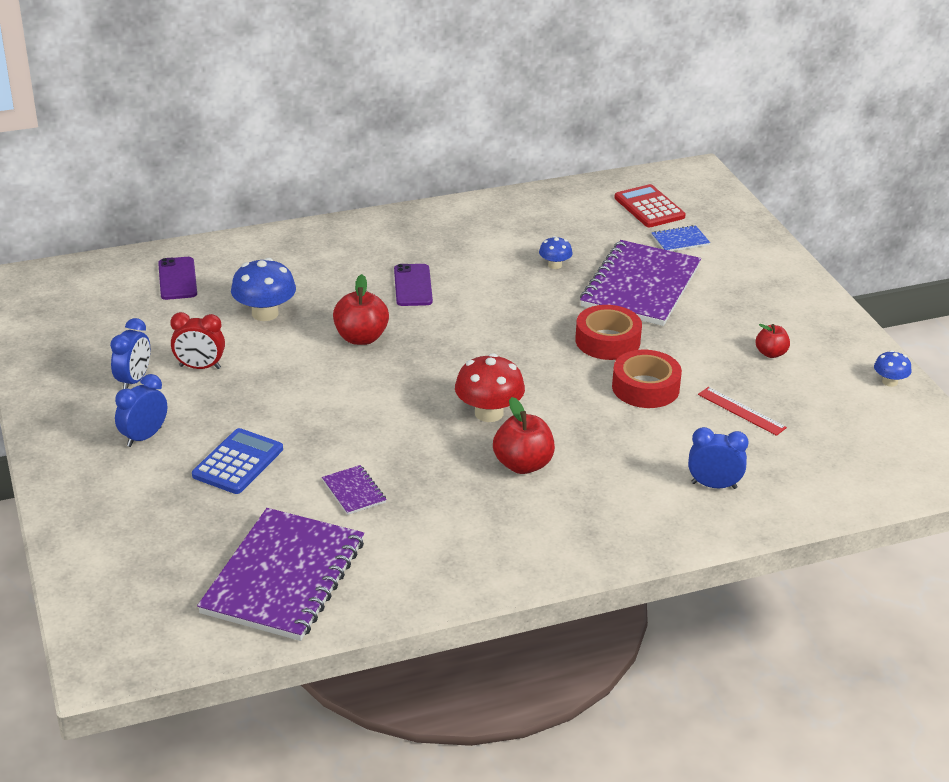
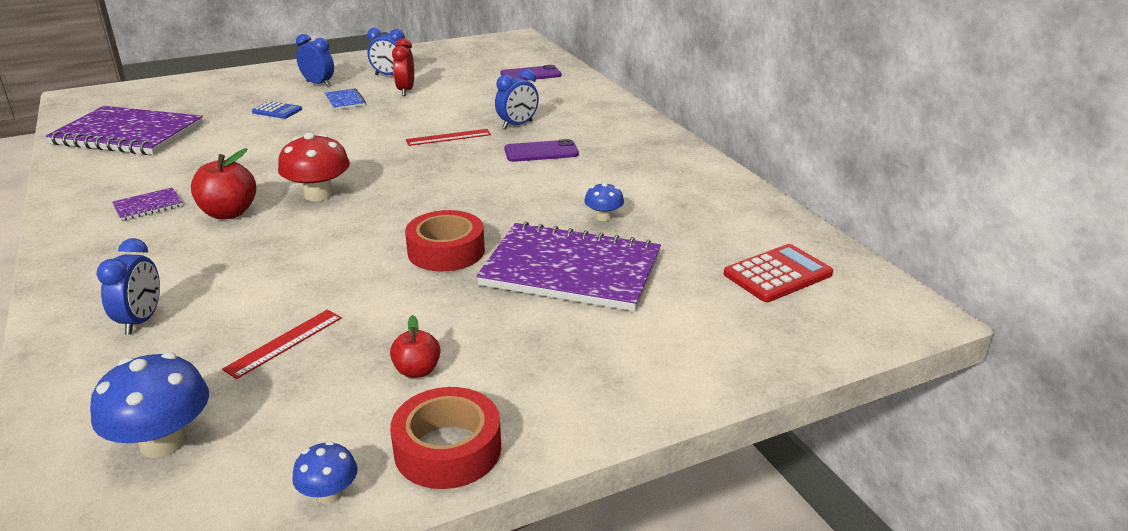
camera: 85 degrees right, 5 degrees down
blue calculator [192,428,283,494] -> blue calculator [252,101,302,119], size x0.64
blue mushroom [231,258,296,321] -> blue mushroom moved to [90,352,209,458]
purple notebook [322,465,387,515] -> purple notebook moved to [112,187,183,221]
red apple [333,274,389,345] -> red ruler [406,129,491,146]
red tape [612,350,682,408] -> red tape moved to [390,387,501,489]
blue notebook [652,225,710,251] -> blue notebook moved to [325,88,366,110]
none -> blue clock [495,69,539,129]

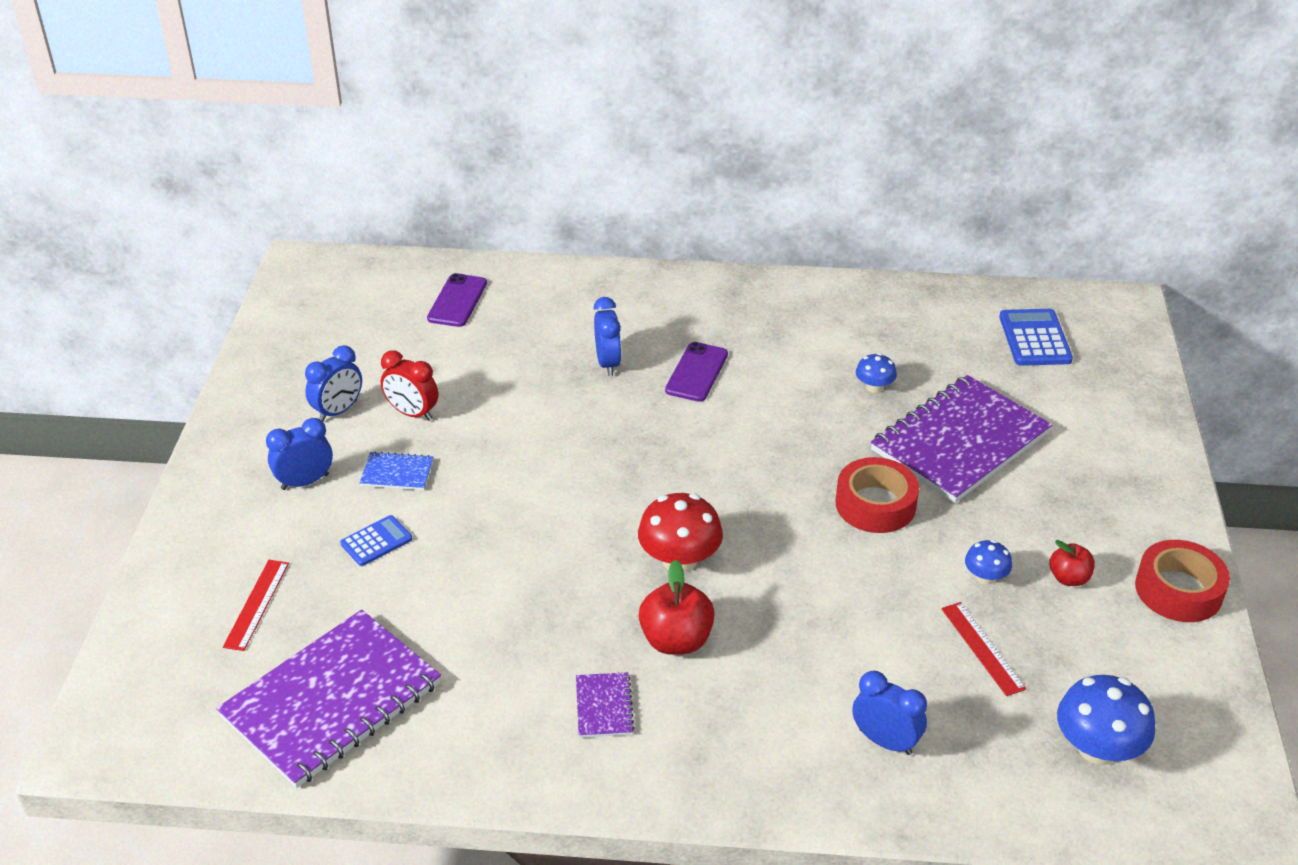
camera: 60 degrees left, 10 degrees up
blue mushroom [292,441,358,504] -> blue mushroom moved to [965,540,1012,585]
red ruler [406,129,491,146] -> red ruler moved to [223,560,289,651]
red calculator [724,244,833,302] -> blue calculator [999,309,1073,366]

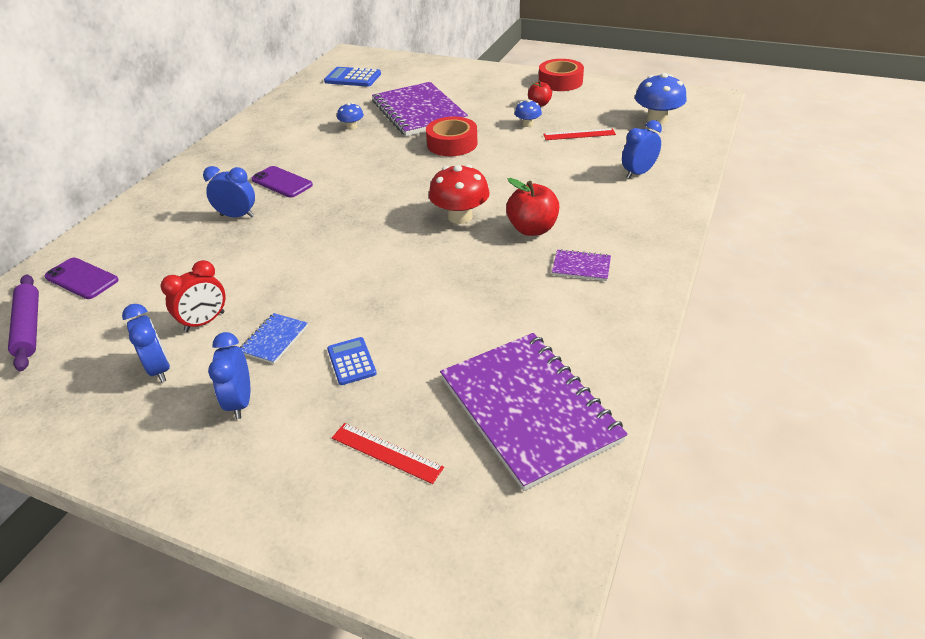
camera: 70 degrees left, 0 degrees up
none -> purple rolling pin [8,274,39,371]

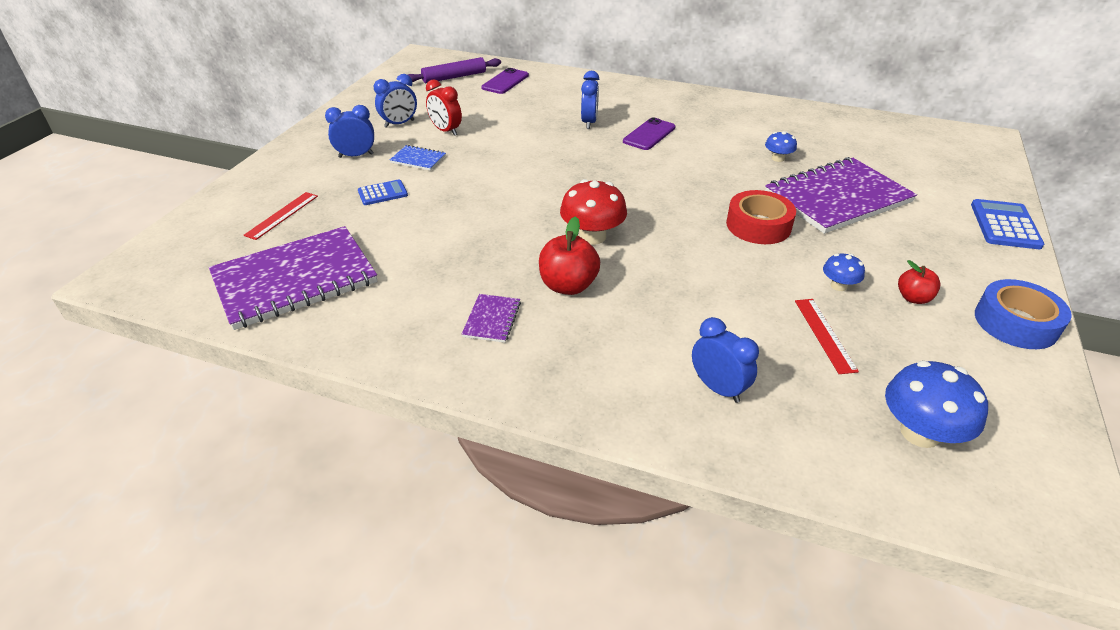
camera: 85 degrees right, 0 degrees up
blue calculator [324,67,381,87] -> blue calculator moved to [971,199,1044,249]
red tape [539,59,584,91] -> blue tape [975,279,1072,349]

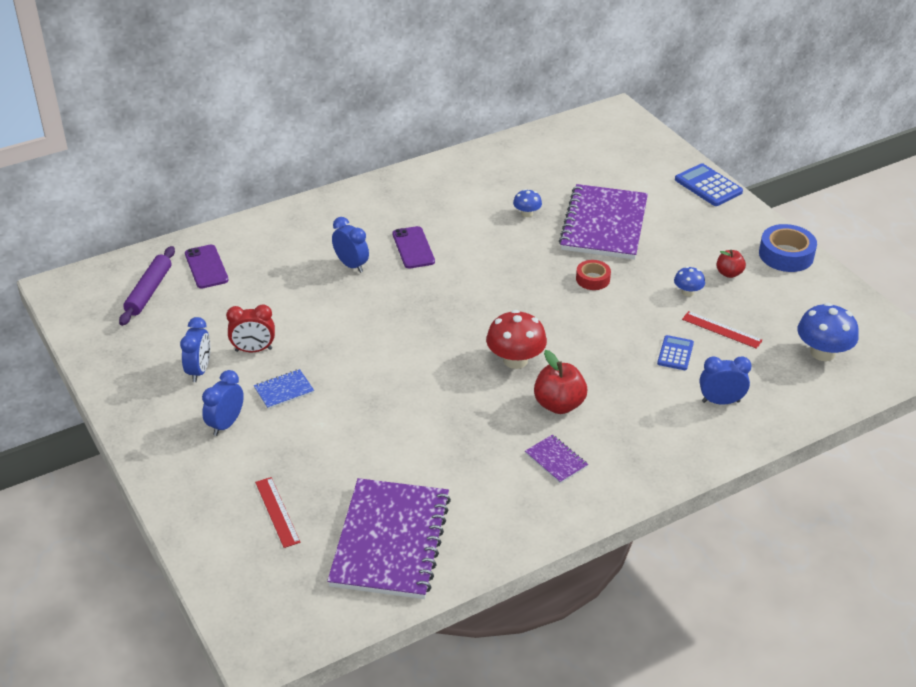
camera: 50 degrees left, 0 degrees up
blue calculator [358,179,408,205] -> blue calculator moved to [657,335,694,370]
red tape [726,190,796,244] -> red tape [576,260,611,290], size x0.61

